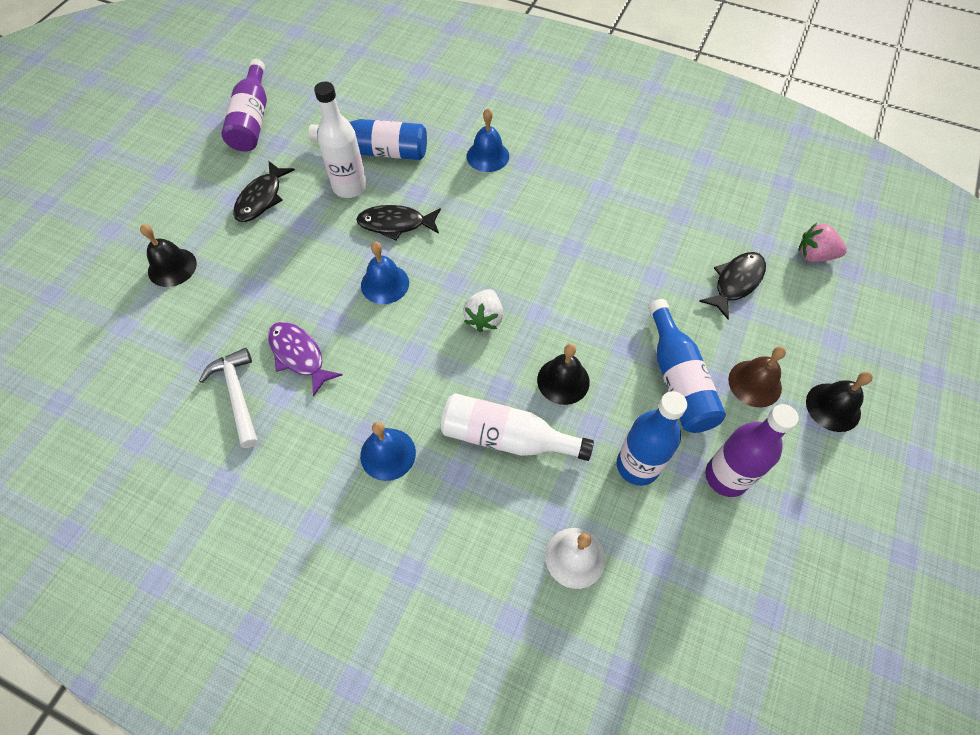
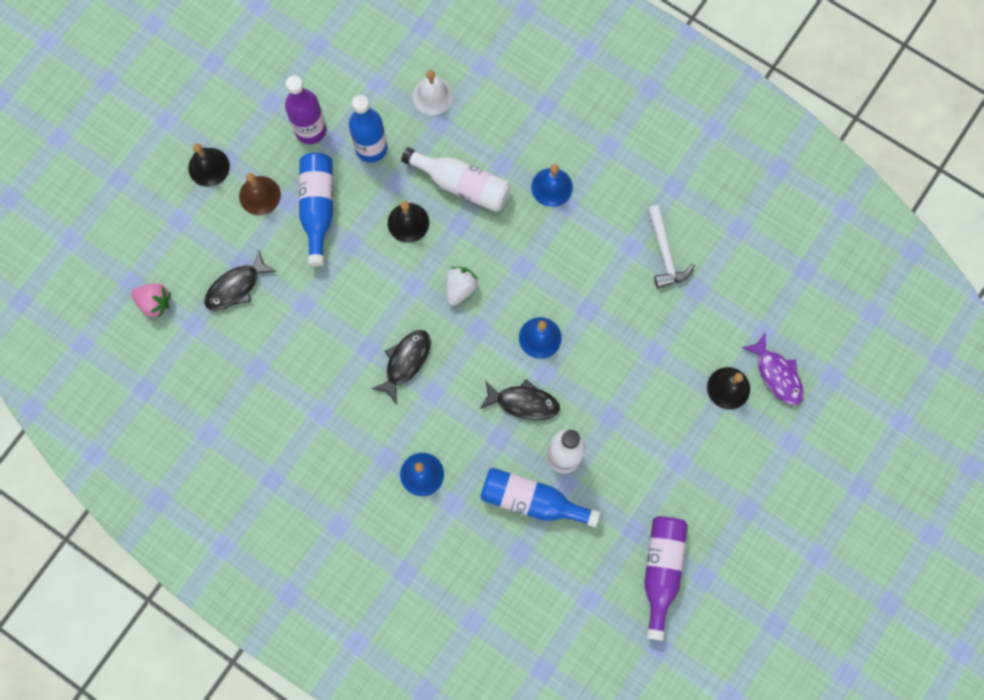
camera: 170 degrees left, 15 degrees up
black fish [233,161,295,222] -> black fish moved to [371,330,431,403]
purple fish [268,322,343,397] -> purple fish moved to [742,332,804,405]

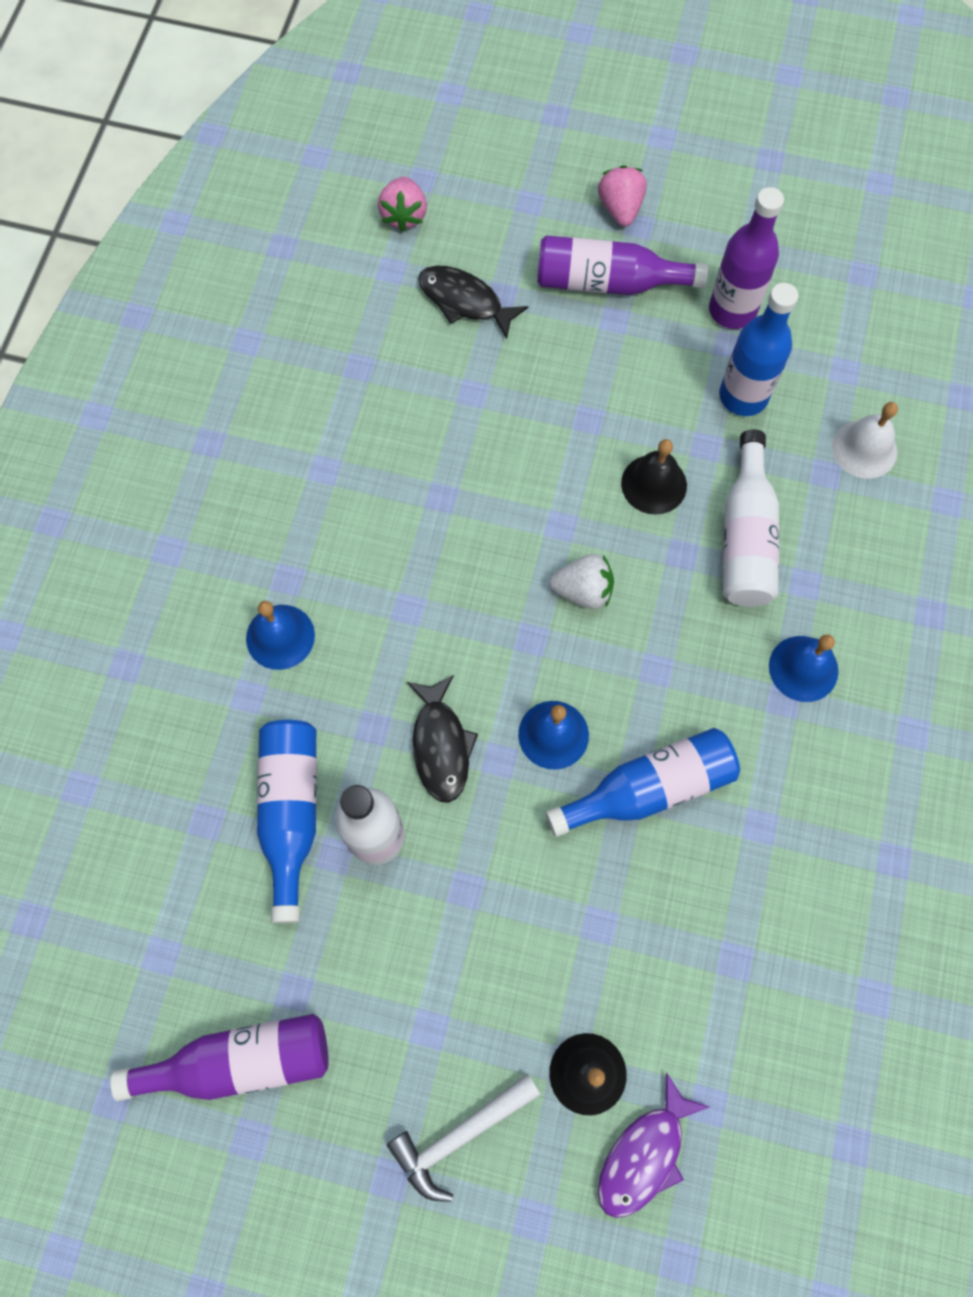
camera: 70 degrees right, 5 degrees down
black bell [188,143,230,187] -> pink strawberry [598,165,647,226]
brown bell [239,173,281,215] -> purple bottle [537,235,708,295]
blue bottle [299,153,333,267] -> blue bottle moved to [545,728,740,837]
black fish [371,330,431,403] -> none
white hammer [648,205,695,288] -> white hammer moved to [387,1073,541,1202]

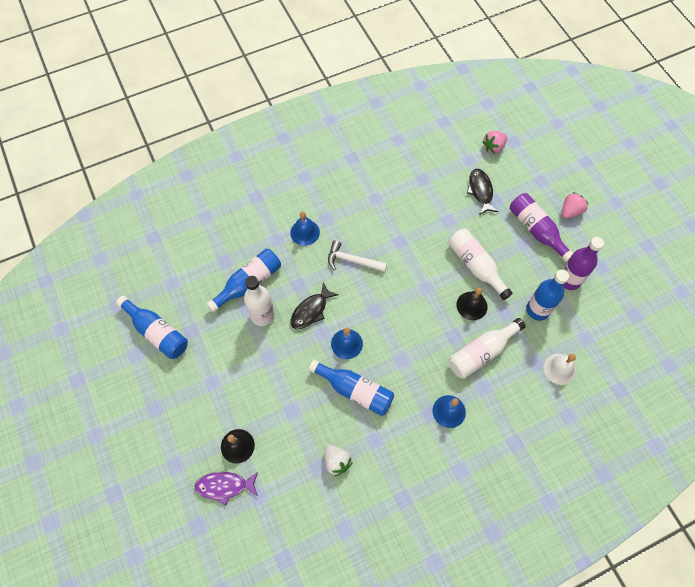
camera: 50 degrees right, 5 degrees down
purple bottle [110,1014,328,1101] -> blue bottle [116,296,188,359]
white hammer [387,1073,541,1202] -> white hammer moved to [328,240,387,272]
white strawberry [549,554,614,609] -> white strawberry moved to [324,444,353,476]
none -> white bottle [448,228,513,300]

